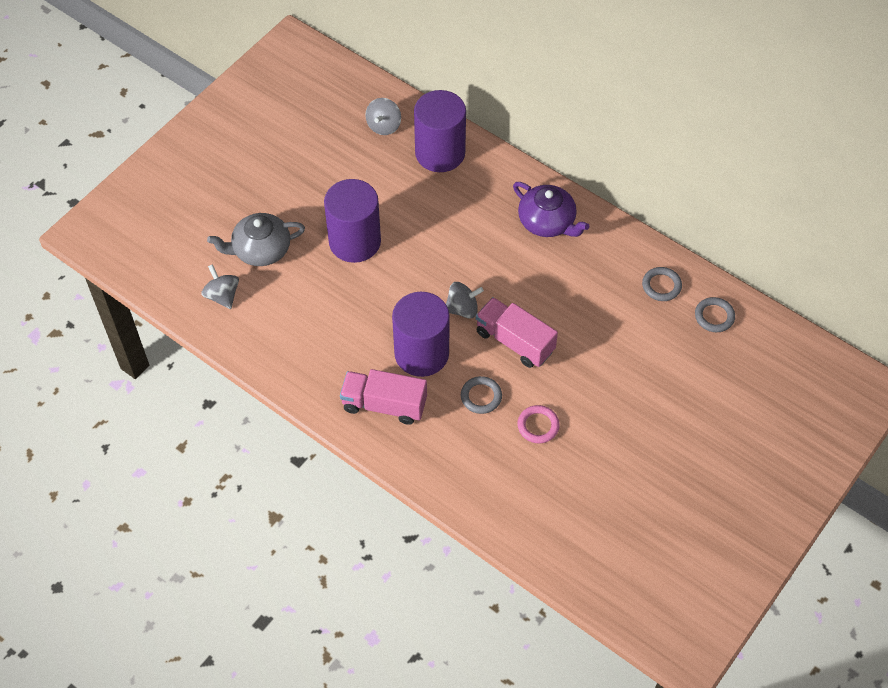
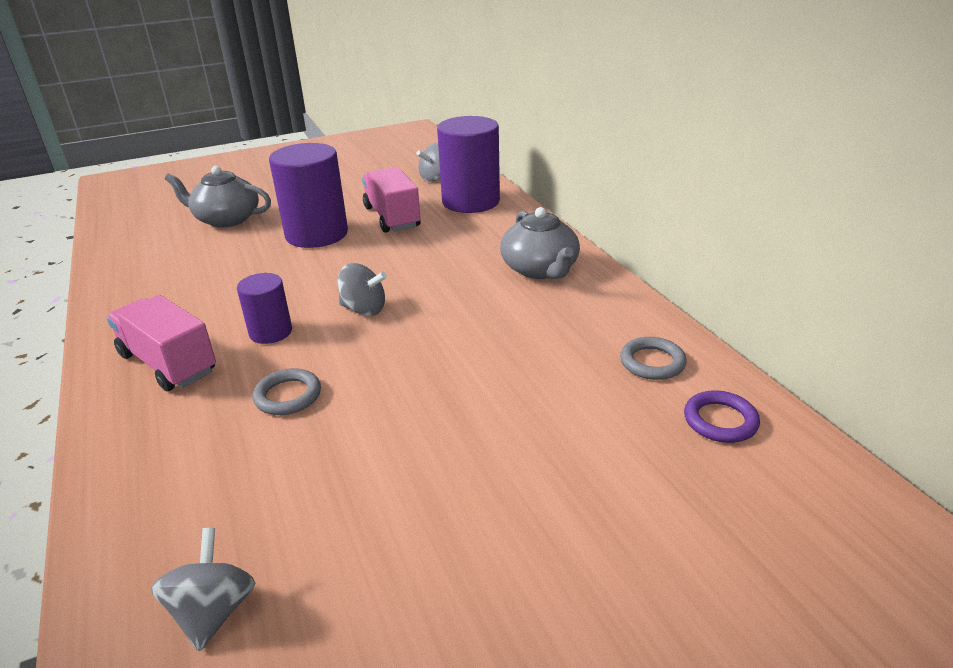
camera: 30 degrees right, 25 degrees down
grey spinning top [201,264,239,309] -> grey spinning top moved to [151,528,255,652]
purple cylinder [392,292,450,377] -> purple cylinder [237,273,292,344], size x0.54
pink truck [476,297,558,368] -> pink truck moved to [362,167,421,233]
purple teapot [513,182,589,237] -> grey teapot [500,207,580,279]
pink ring [517,405,560,443] -> none
grey ring [695,297,735,332] -> purple ring [684,390,760,443]

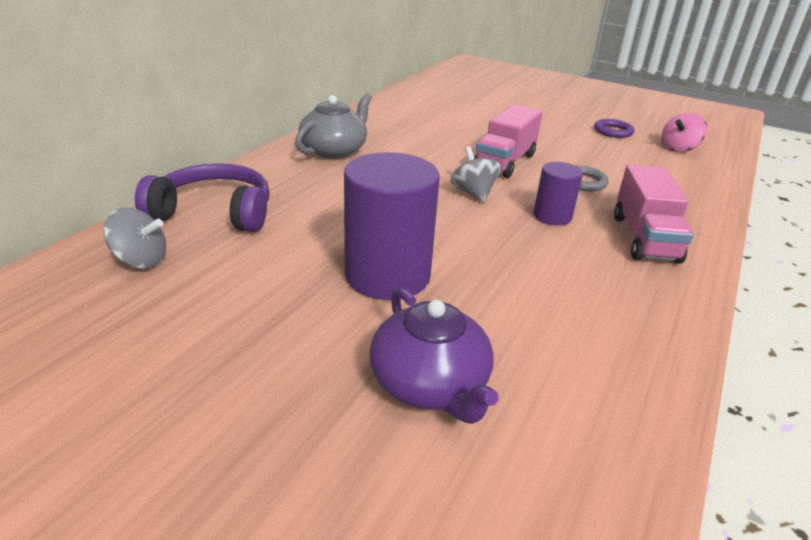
camera: 130 degrees left, 0 degrees up
grey spinning top [151,528,255,652] -> pink spinning top [662,113,707,152]
grey teapot [165,166,271,228] -> purple teapot [369,288,498,424]
pink truck [362,167,421,233] -> pink truck moved to [474,104,542,178]
purple cylinder [437,116,500,213] -> purple headphones [135,163,270,232]
grey ring [620,337,687,380] -> none
purple ring [684,390,760,443] -> purple ring moved to [594,119,635,138]

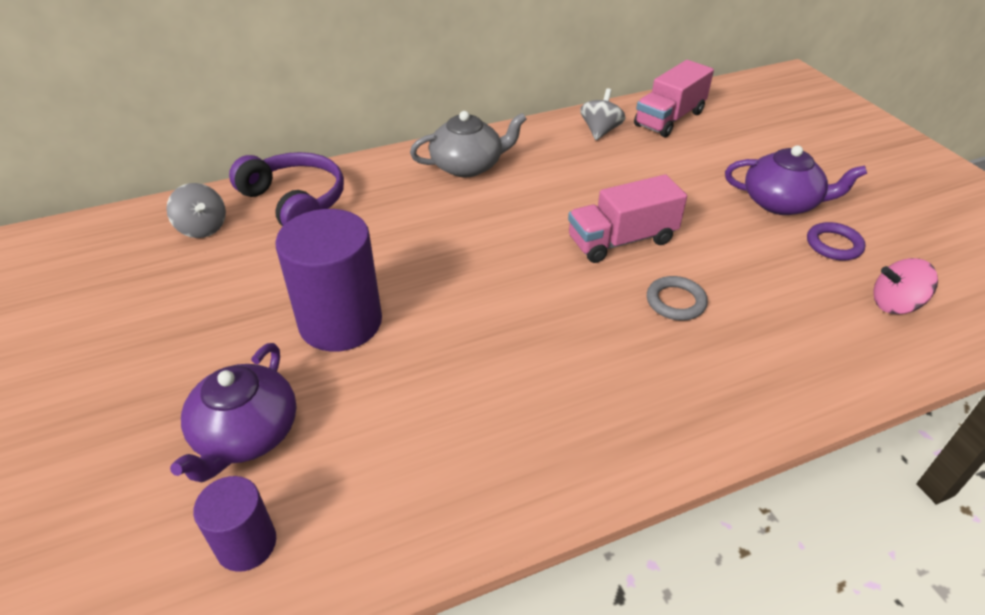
camera: 40 degrees right, 10 degrees up
grey spinning top [451,147,501,203] -> grey spinning top moved to [580,88,626,140]
purple cylinder [534,162,583,226] -> purple cylinder moved to [193,476,276,572]
pink truck [614,164,693,264] -> pink truck moved to [634,60,714,137]
none -> purple teapot [725,145,867,215]

